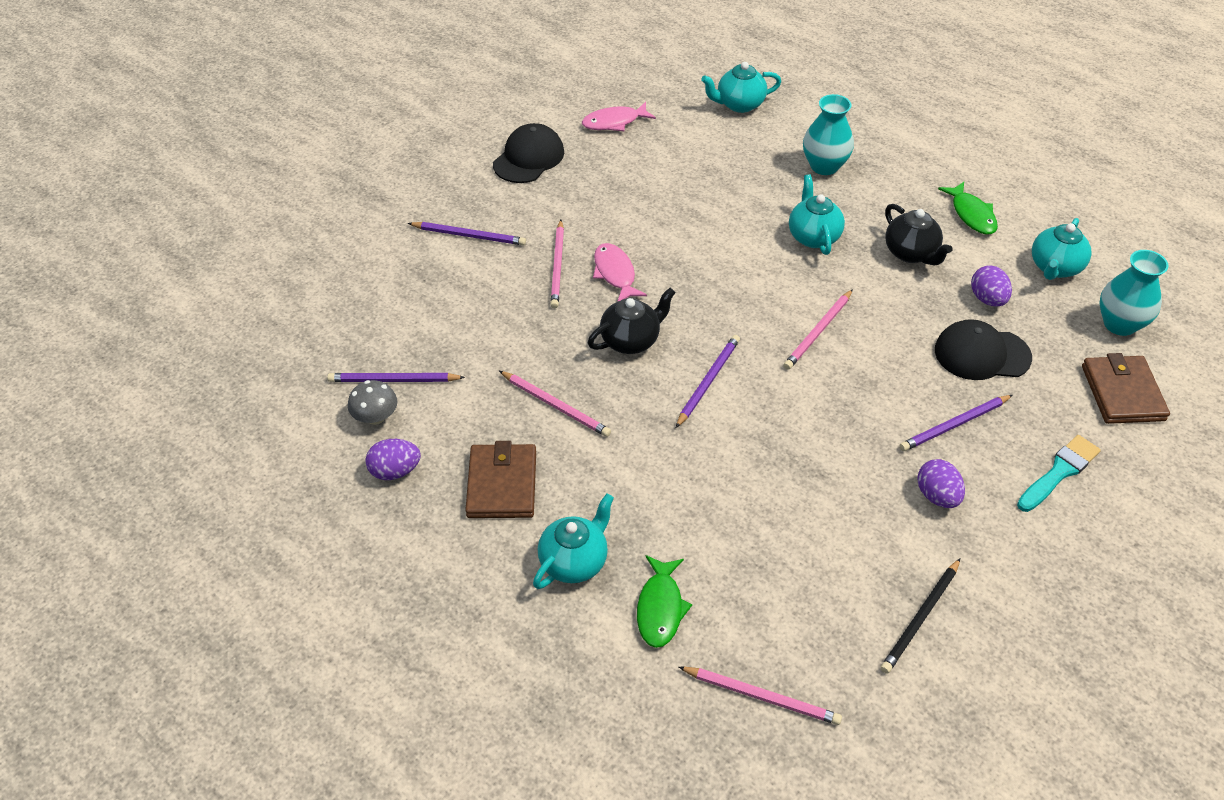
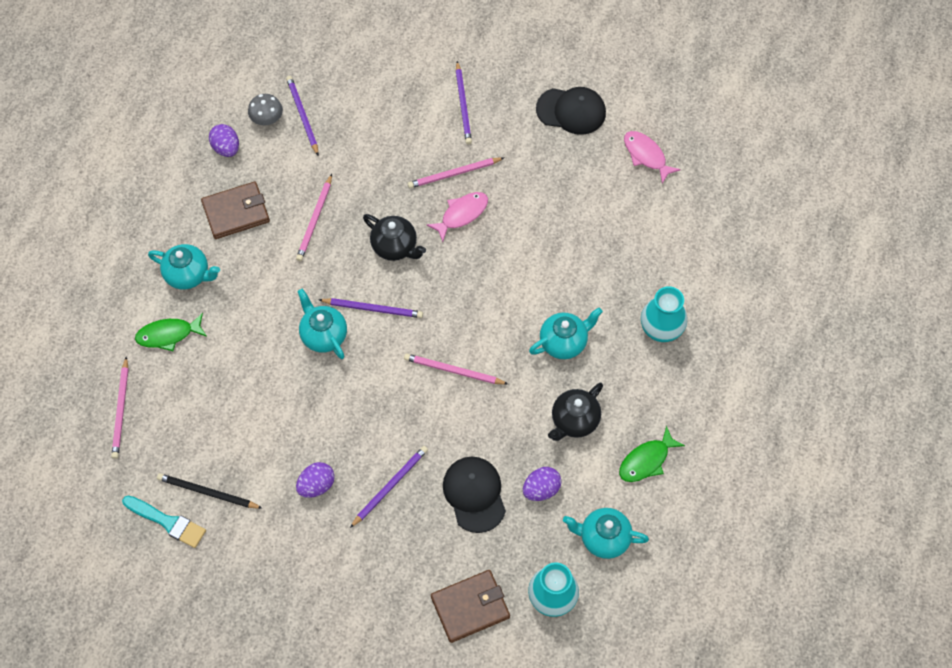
camera: 70 degrees right, 15 degrees up
turquoise teapot [701,62,781,113] -> turquoise teapot moved to [297,289,347,359]
purple pencil [900,395,1013,451] -> purple pencil turned 90 degrees clockwise [350,446,428,528]
turquoise brush [1017,435,1101,512] -> turquoise brush moved to [122,496,206,548]

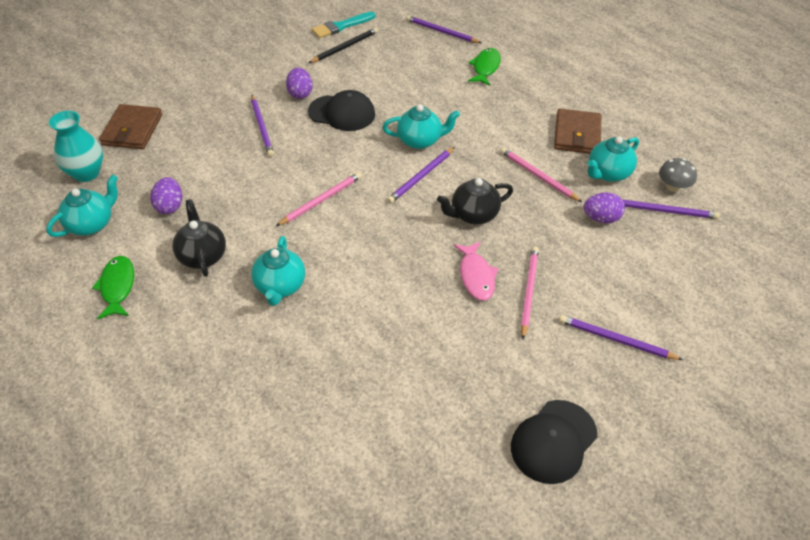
camera: 120 degrees right, 15 degrees down
pink pencil [111,356,129,459] -> purple pencil [406,15,482,43]
turquoise teapot [148,244,220,290] -> turquoise teapot moved to [587,136,639,182]
purple egg [209,124,239,157] -> purple egg moved to [583,193,625,223]
black cap [443,457,506,533] -> black cap moved to [308,90,375,131]
pink fish [624,131,681,184] -> none
turquoise vase [641,286,687,342] -> none

